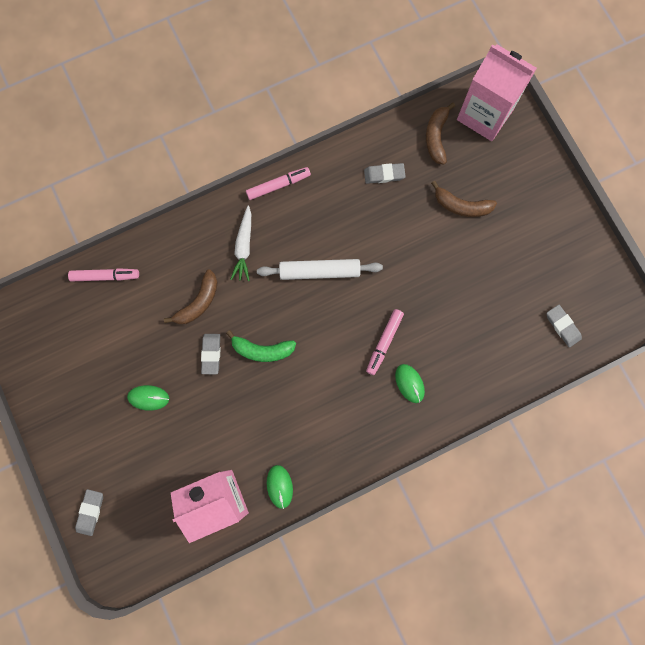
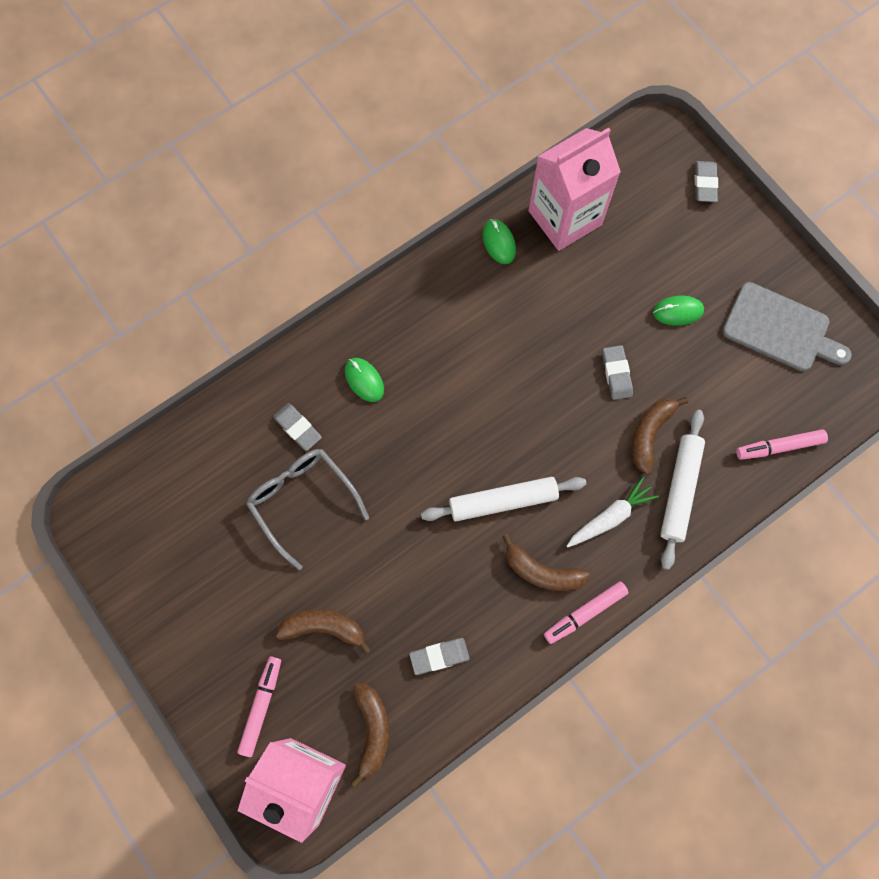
camera: 170 degrees right, 5 degrees down
green banana [226,330,296,362] -> none
white carrot [230,206,251,281] -> white carrot turned 60 degrees clockwise [567,477,659,547]
pink marker [366,309,404,375] -> pink marker moved to [237,656,281,757]
grey eraser [547,305,582,348] -> grey eraser moved to [273,403,322,451]
none -> grey glasses [246,449,369,570]
none -> brown banana [502,534,590,591]
none -> white rolling pin [660,409,705,570]
none -> grey cutting board [722,282,852,371]

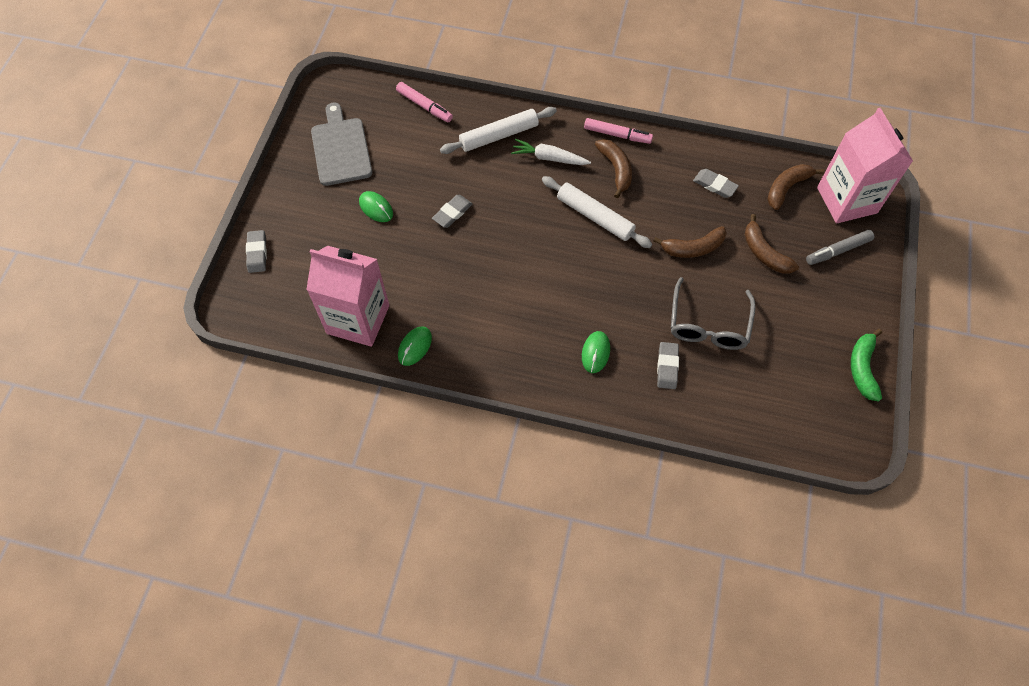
camera: 130 degrees left, 10 degrees down
pink marker [237,656,281,757] -> grey marker [806,230,874,265]
brown banana [632,397,688,475] -> brown banana moved to [653,226,727,258]
grey eraser [695,161,718,202] -> grey eraser turned 60 degrees counterclockwise [246,230,267,273]
none -> green banana [851,329,882,401]

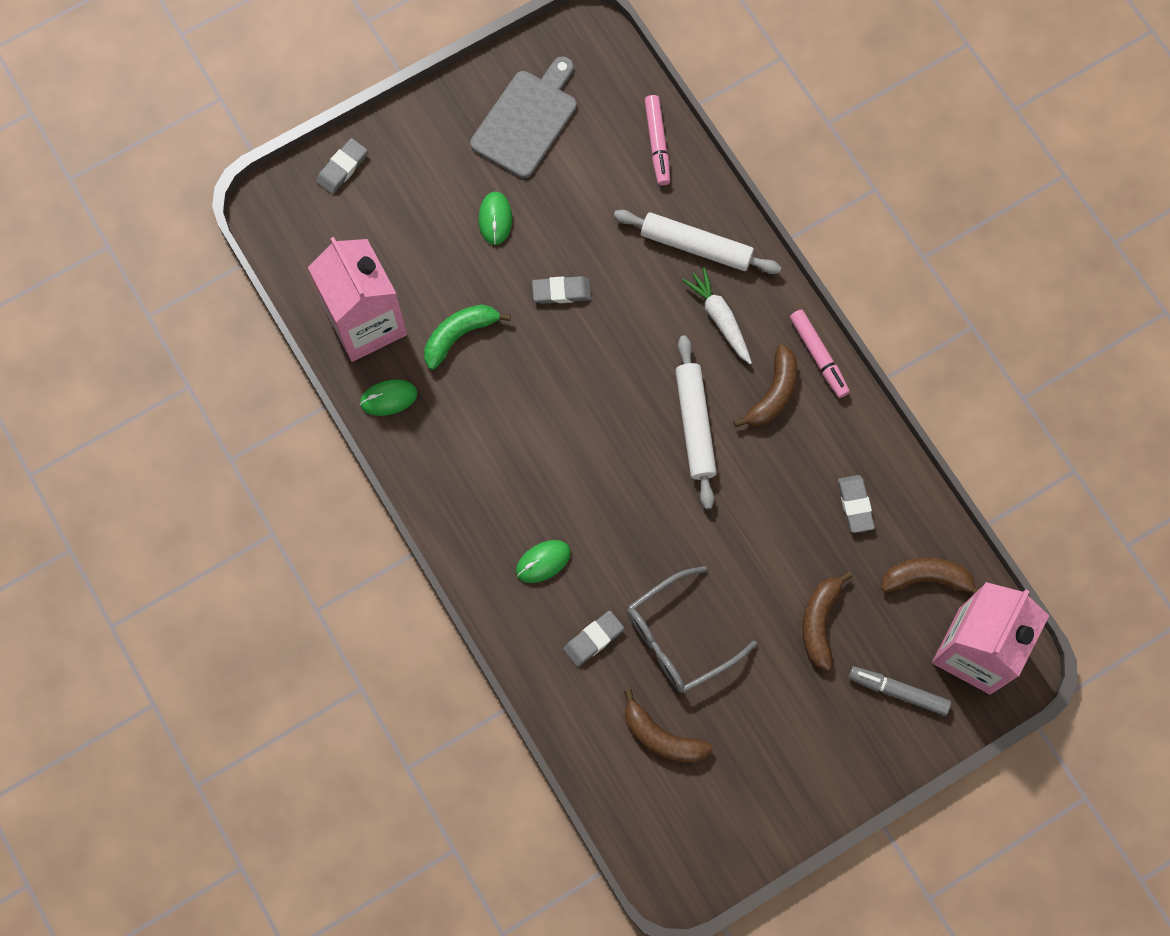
camera: 45 degrees right, 10 degrees up
brown banana [653,226,727,258] -> brown banana moved to [624,689,713,762]
green banana [851,329,882,401] -> green banana moved to [424,305,511,370]

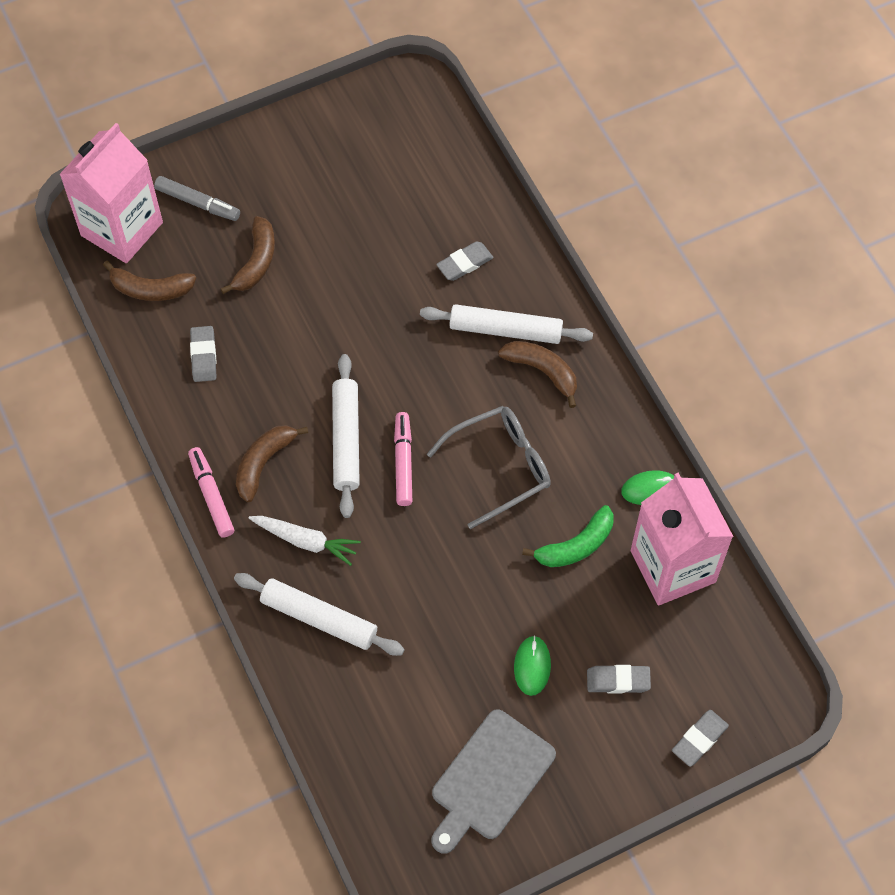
camera: 175 degrees left, 10 degrees down
green mouse [516,540,571,583] -> white rolling pin [420,304,593,344]
grey eraser [532,276,591,304] -> grey eraser moved to [587,665,651,693]
brown banana [624,689,713,762] -> brown banana moved to [498,341,577,408]
grey glasses [627,566,757,693] -> grey glasses moved to [427,406,551,529]
pink marker [644,95,670,186] -> pink marker moved to [394,412,412,506]
white carrot [682,267,752,364] -> white carrot turned 45 degrees counterclockwise [248,516,361,566]

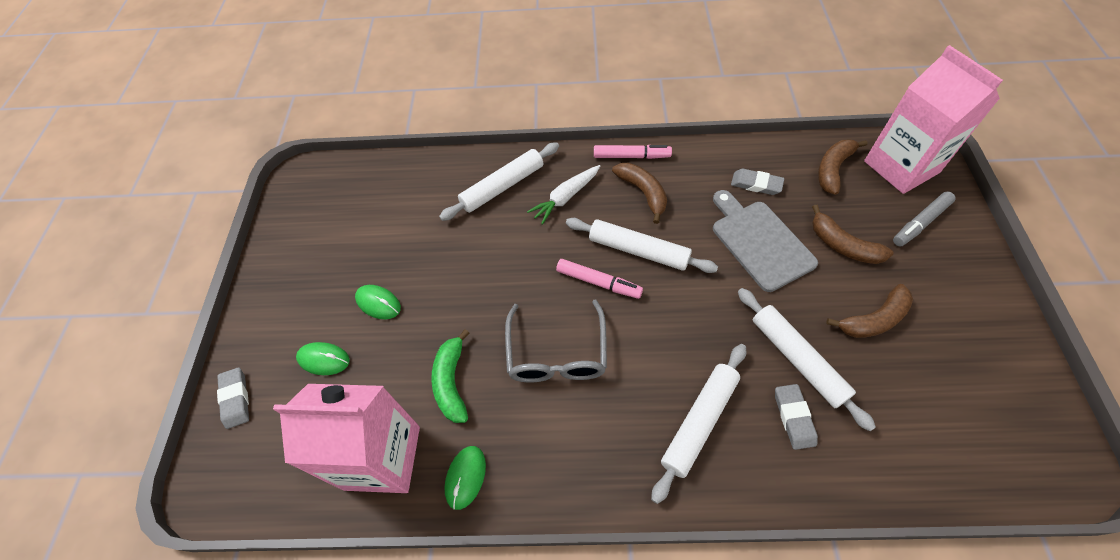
camera: 120 degrees right, 5 degrees down
grey cutting board [431,709,556,854] -> grey cutting board moved to [713,190,818,292]
brown banana [498,341,577,408] -> brown banana moved to [826,284,913,338]
grey eraser [587,665,651,693] -> green mouse [296,342,350,375]
none -> white rolling pin [738,288,876,431]

